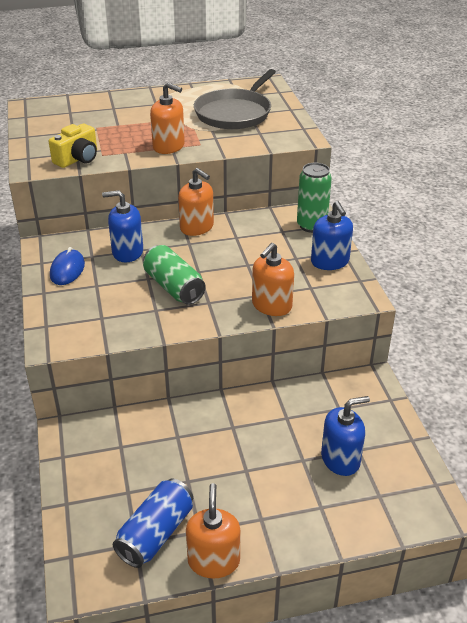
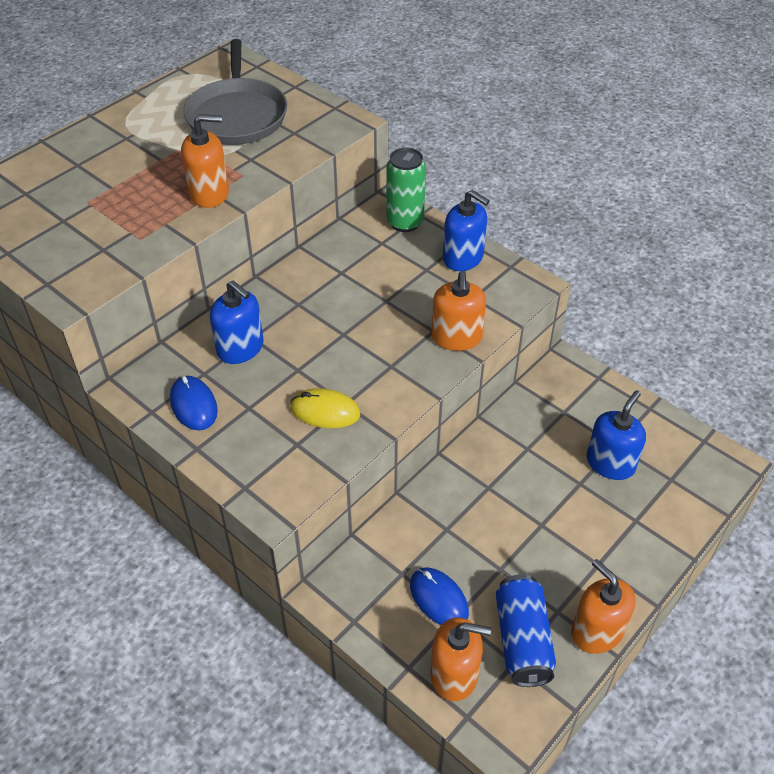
camera: 35 degrees left, 10 degrees up
yellow camera [49,124,97,168] -> none
blue soap dispenser [102,190,143,262] -> blue soap dispenser turned 105 degrees counterclockwise [210,281,264,364]
green can [143,245,206,305] -> none
orange soap dispenser [178,168,214,236] -> orange soap dispenser moved to [431,617,491,701]
none -> yellow mouse [290,388,360,428]
none -> blue mouse [410,567,469,625]

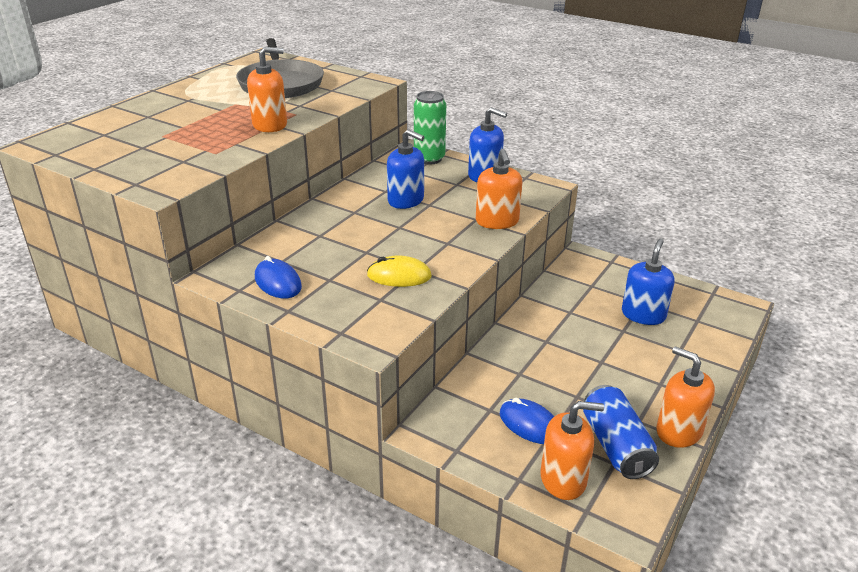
camera: 10 degrees left, 15 degrees down
blue soap dispenser [210,281,264,364] -> blue soap dispenser moved to [387,129,424,209]

